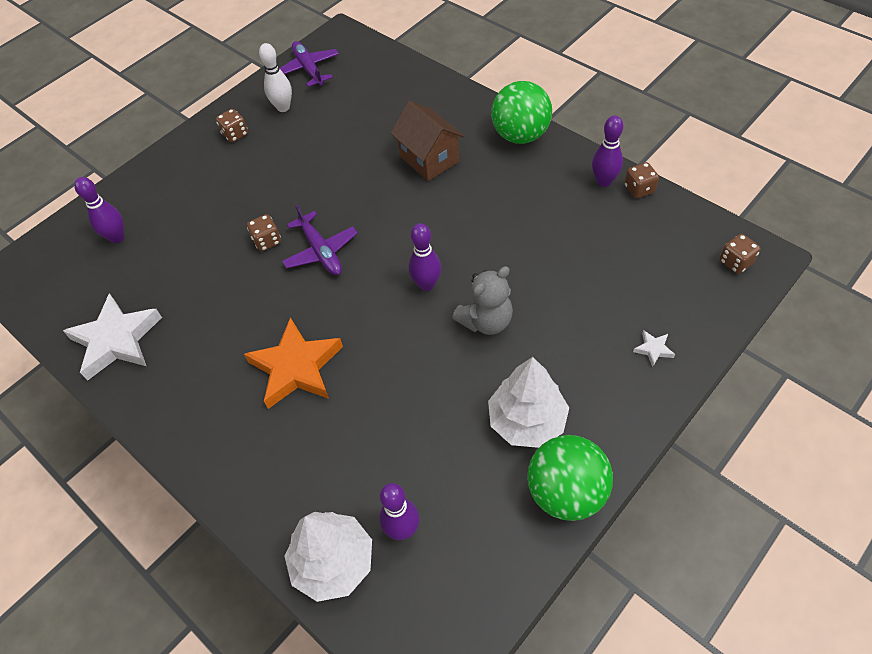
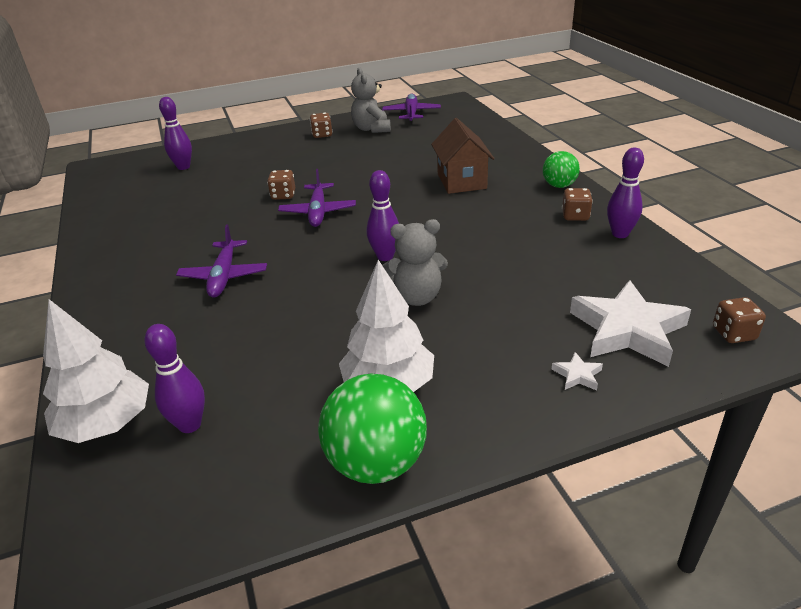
camera: 25 degrees right, 20 degrees down
white star [63,293,162,381] -> white star moved to [570,280,691,367]
orange star [244,317,343,409] -> purple plane [176,224,267,298]
white bowling pin [259,43,292,112] -> grey teddy bear [351,68,391,133]
green ball [491,81,552,144] -> green ball [543,151,580,188], size x0.59
brown dice [625,162,659,199] -> brown dice moved to [562,188,593,221]

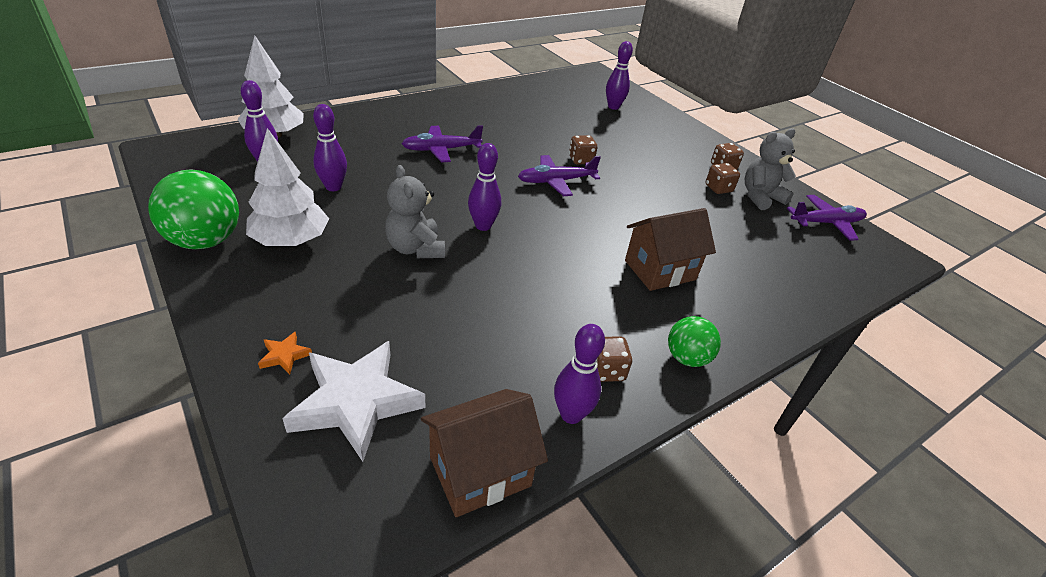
camera: 70 degrees right, 5 degrees up
white star [551,352,603,390] -> orange star [258,331,312,374]
brown dice [713,297,766,343] -> brown dice moved to [706,163,740,194]
none -> purple bowling pin [313,104,347,191]
none -> brown house [421,389,548,517]

